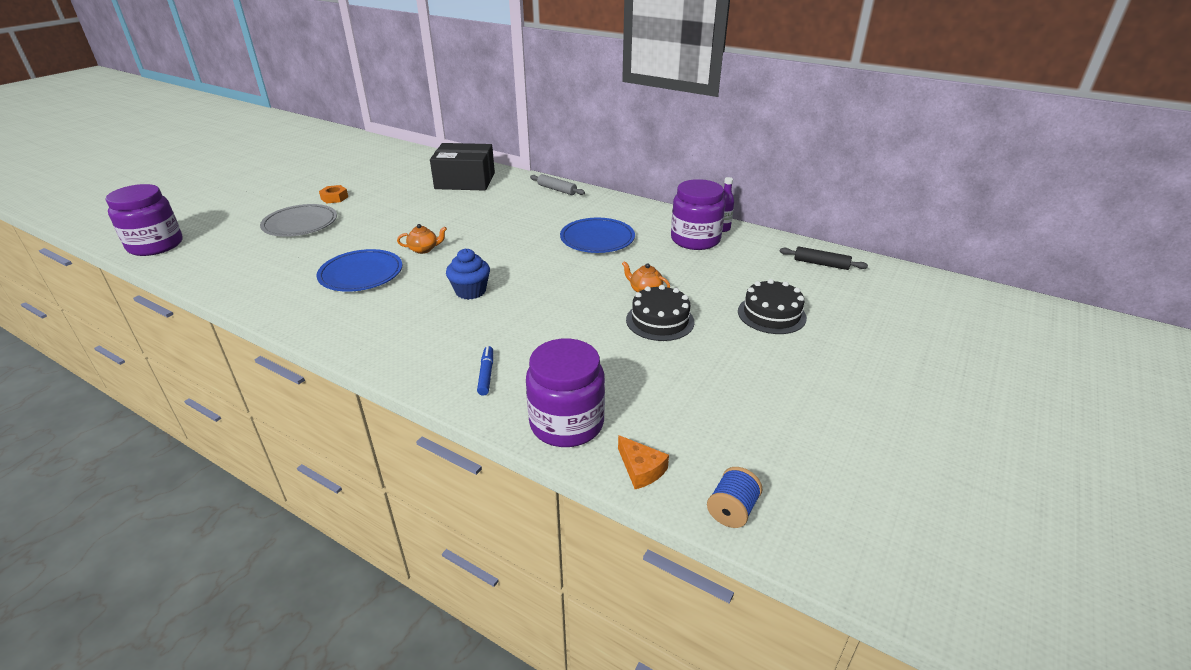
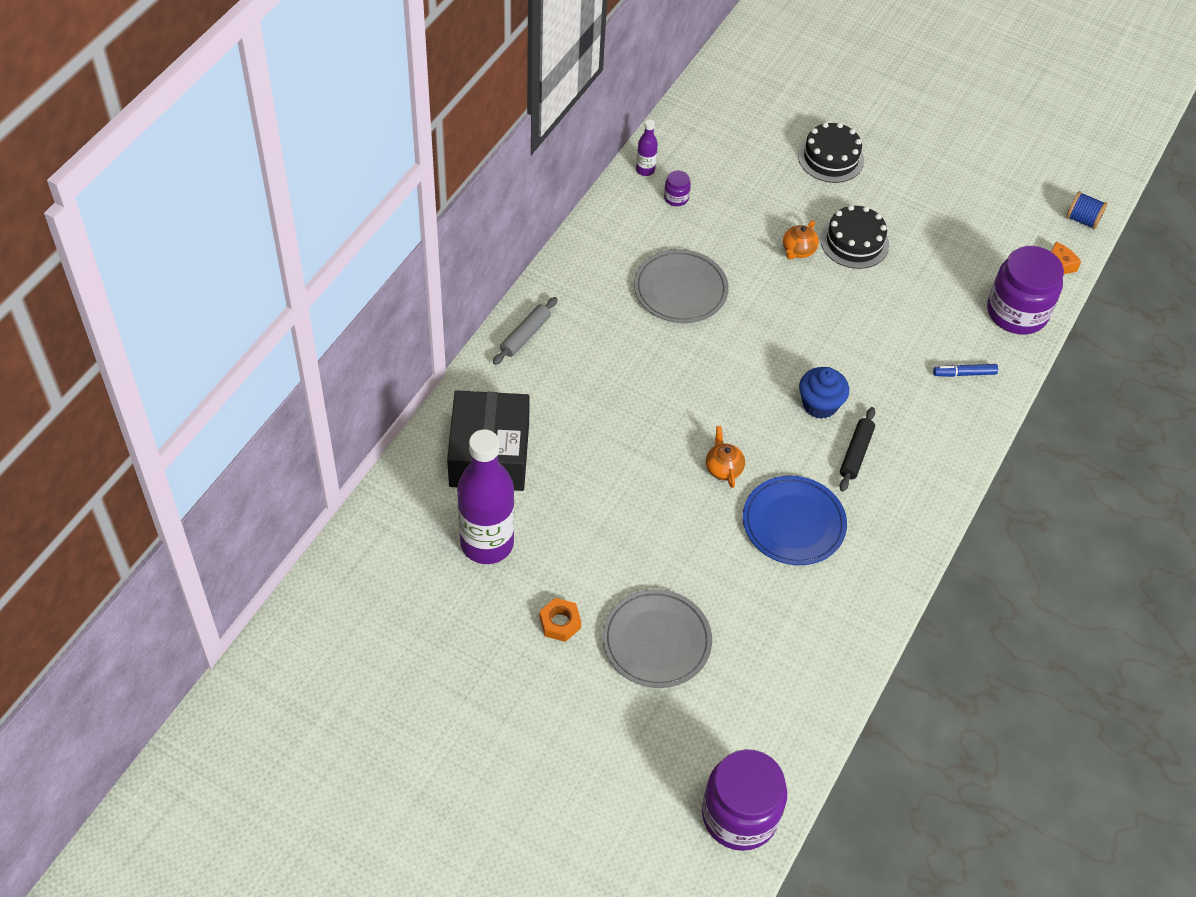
camera: 95 degrees left, 20 degrees up
blue plate [560,218,635,253] -> grey plate [634,249,729,323]
purple jar [671,179,725,250] -> purple jar [664,171,691,206], size x0.42
black rolling pin [780,247,868,270] -> black rolling pin moved to [839,407,875,492]
none -> purple bottle [457,430,515,564]

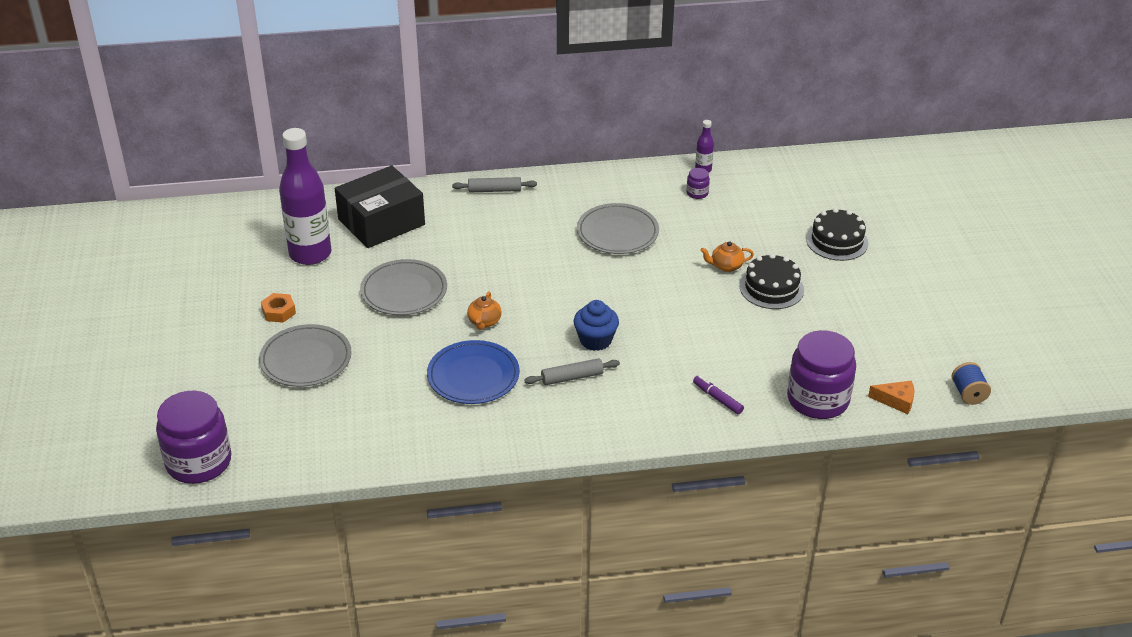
camera: 55 degrees right, 15 degrees down
orange teapot [706,426,745,488] -> orange teapot turned 150 degrees clockwise [467,291,502,330]
black rolling pin [839,407,875,492] -> grey rolling pin [524,358,620,385]
blue marker [933,364,998,377] -> purple marker [693,376,744,414]
none -> grey plate [360,259,447,315]

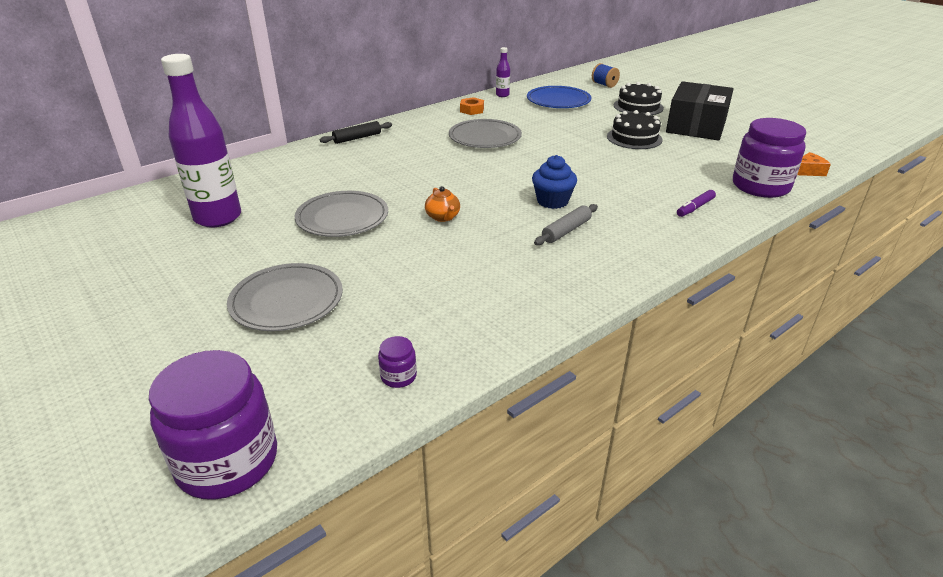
camera: 30 degrees left, 5 degrees down
orange nut [261,293,296,323] -> orange nut moved to [460,97,484,115]
black box [335,165,425,248] -> black box moved to [666,81,734,140]
blue plate [427,340,520,404] -> blue plate moved to [527,86,591,108]
grey rolling pin [452,177,537,192] -> black rolling pin [320,121,392,144]
purple jar [686,168,710,199] -> purple jar moved to [378,336,417,388]
purple marker [693,376,744,414] -> purple marker turned 60 degrees counterclockwise [677,190,716,217]
orange teapot [700,241,754,272] -> none
blue spool [952,362,991,405] -> blue spool moved to [592,63,620,88]

